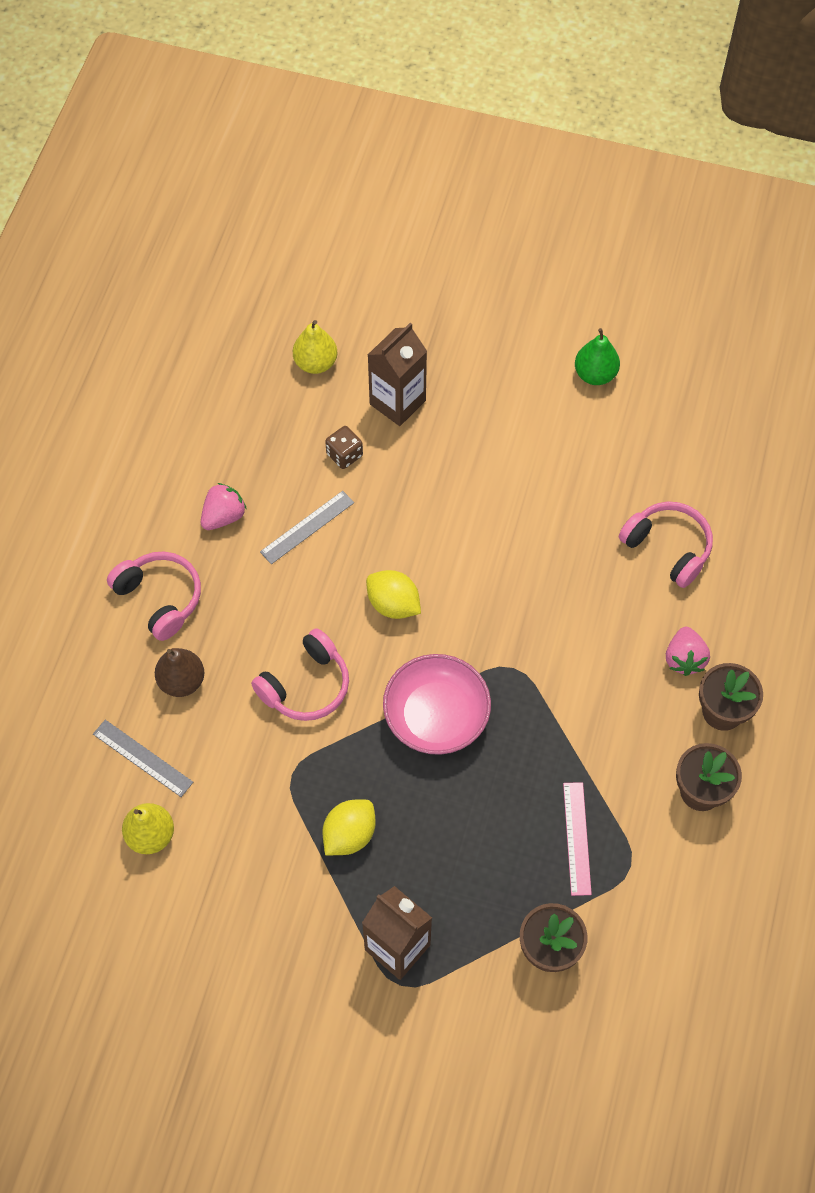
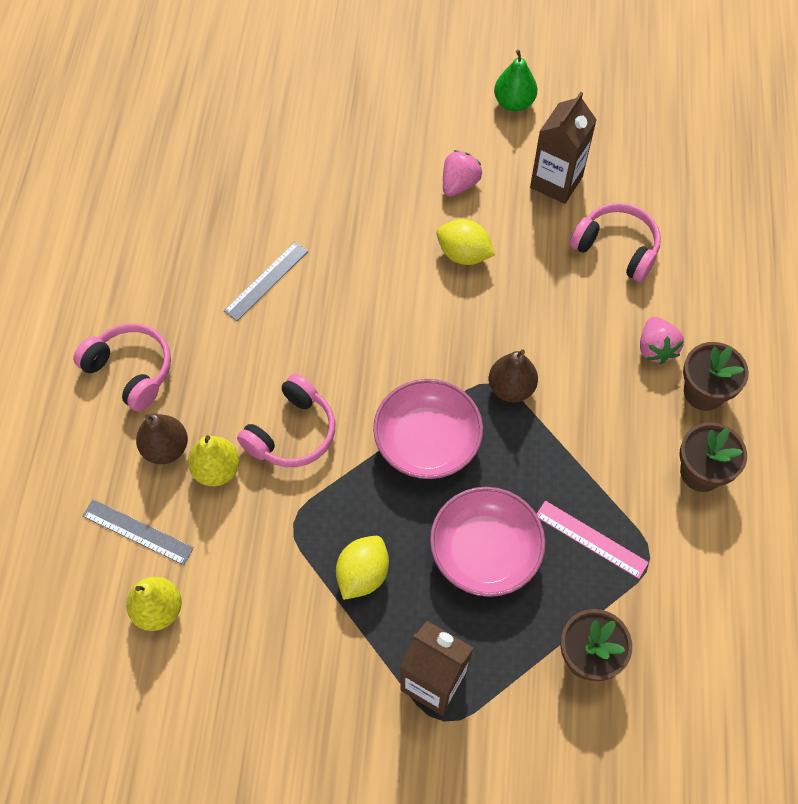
camera: 10 degrees left, 0 degrees up
pink strawberry [201,483,246,530] -> pink strawberry moved to [443,150,482,197]
yellow pear [293,320,337,374] -> yellow pear moved to [188,435,240,486]
brown dice [325,426,363,469] -> none
yellow lemon [366,570,421,619] -> yellow lemon moved to [437,219,495,265]
brown carton [368,323,427,426] -> brown carton moved to [530,92,597,204]
pink ruler [563,782,592,896] -> pink ruler turned 45 degrees counterclockwise [537,501,649,579]
none -> pink bowl [430,487,545,597]
none -> brown pear [489,349,538,402]

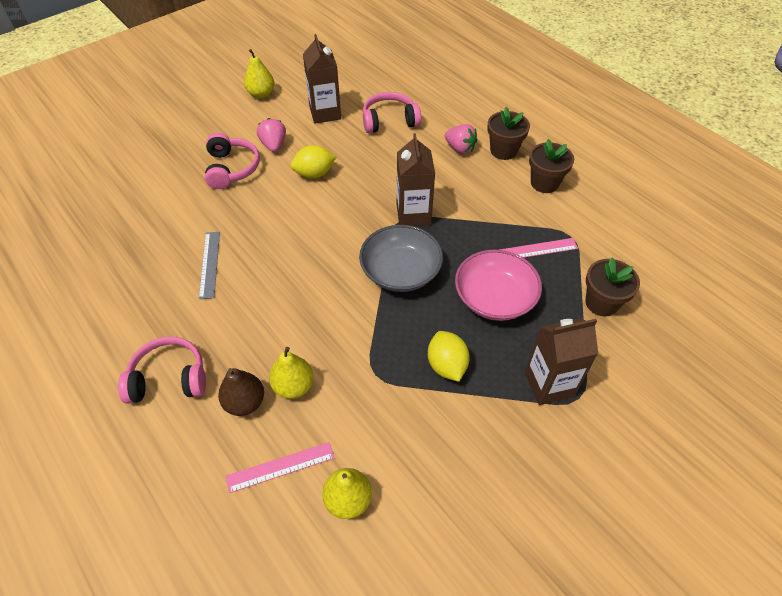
camera: 45 degrees left, 10 degrees down
grey ruler [82,499,194,565] -> pink ruler [226,442,334,493]
pink headphones [237,374,335,467] -> pink headphones moved to [205,133,260,189]
pink bowl [373,379,483,479] -> grey bowl [359,225,443,292]
brown pear [489,349,538,402] -> brown carton [397,133,435,226]
green pear [494,50,537,112] -> yellow pear [244,49,274,99]

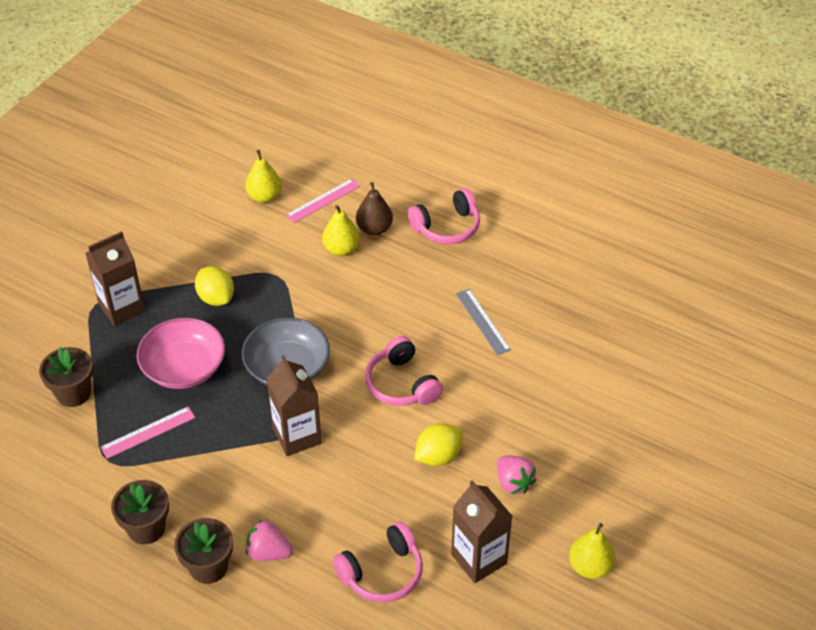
camera: 160 degrees right, 5 degrees down
pink headphones [205,133,260,189] -> pink headphones moved to [365,336,443,406]

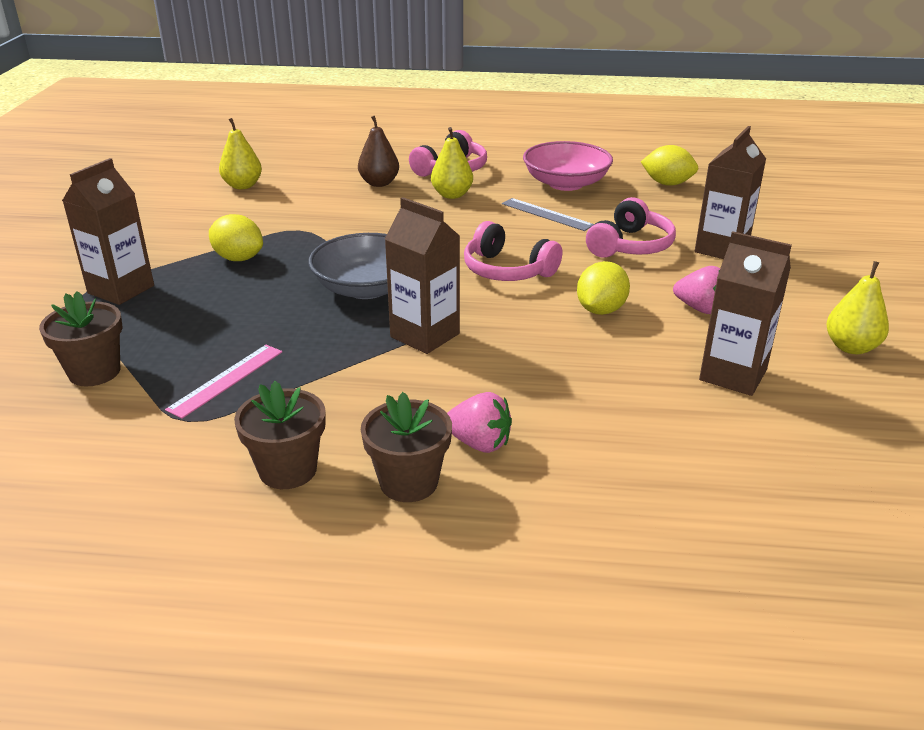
camera: 25 degrees left, 15 degrees down
pink bowl [137,318,225,389] -> pink bowl moved to [523,141,613,191]
pink strawberry [246,520,293,561] -> pink strawberry turned 150 degrees counterclockwise [447,392,512,453]
pink ruler [286,178,360,223] -> none
yellow pear [322,205,360,256] -> yellow pear moved to [431,127,473,199]
pink headphones [333,521,423,603] -> pink headphones moved to [586,197,676,258]
none -> yellow lemon [641,145,698,186]
none -> brown carton [695,126,766,259]

